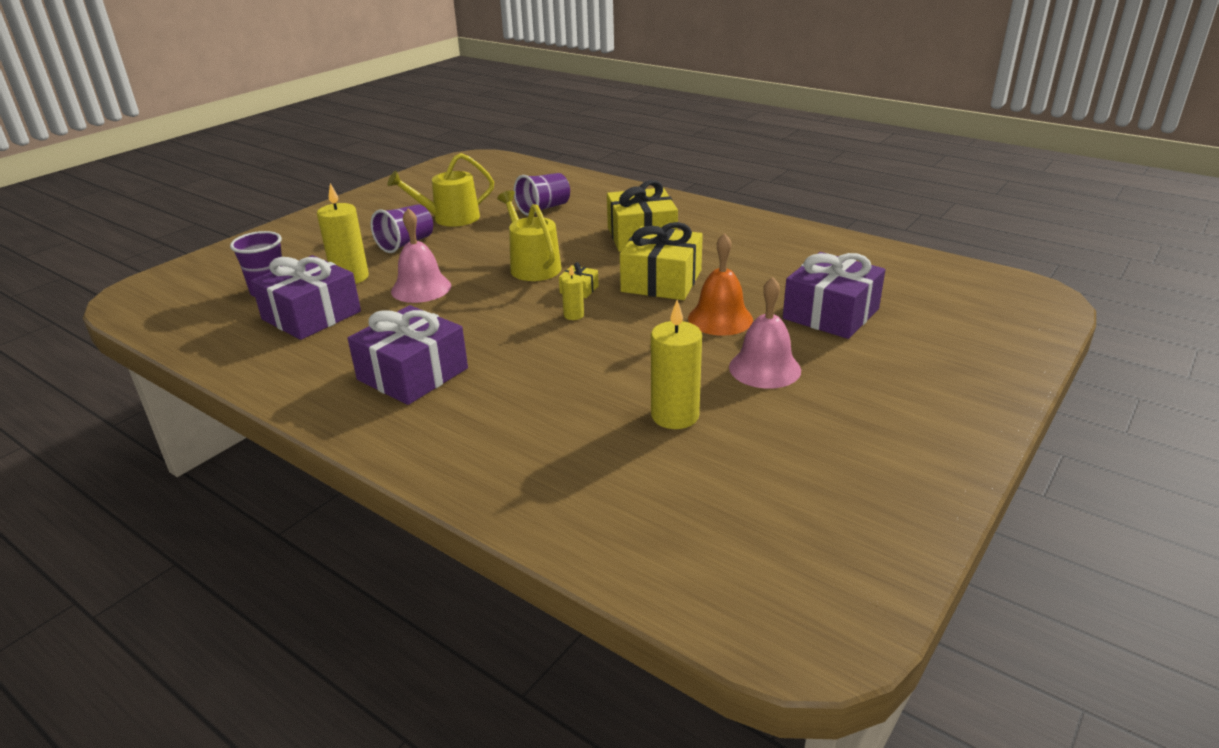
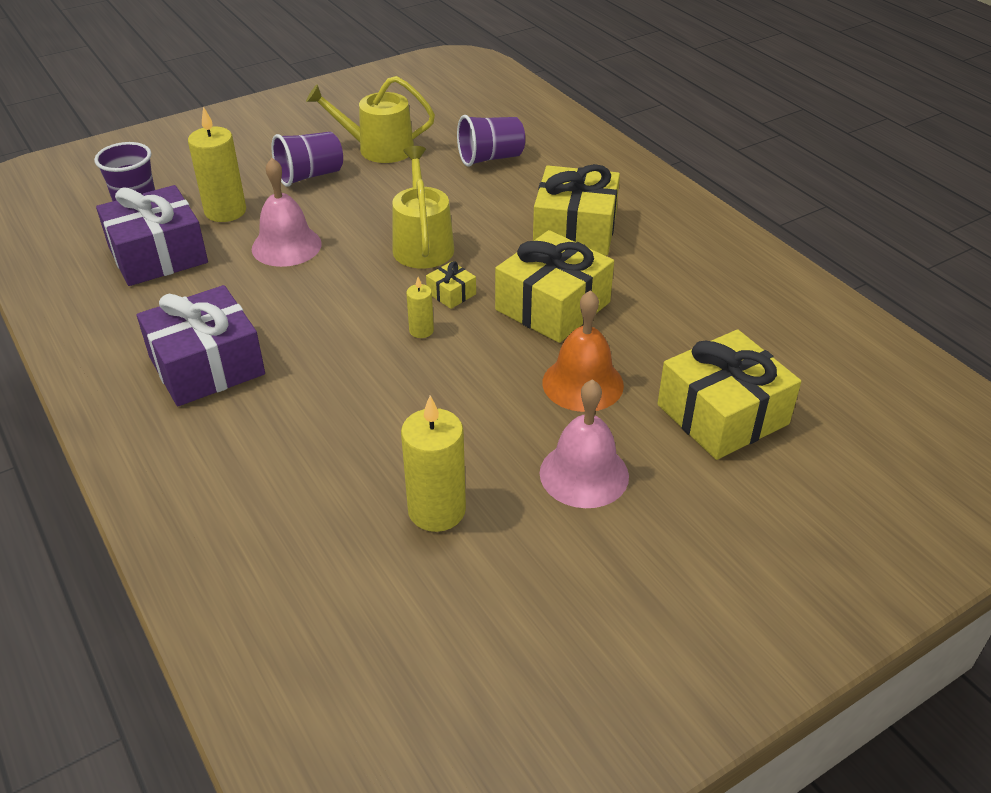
camera: 20 degrees right, 10 degrees up
purple gift [783,252,885,339] -> yellow gift [657,329,801,460]

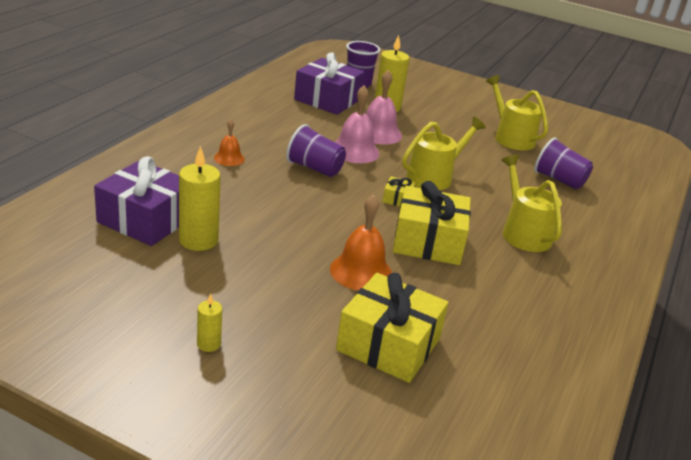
camera: 55 degrees right, 10 degrees down
purple gift [137,285,265,406] -> purple gift moved to [94,156,179,246]
purple cup [271,132,343,187] -> purple cup moved to [286,124,346,177]
yellow candle [406,277,434,338] -> yellow candle moved to [197,293,222,352]
yellow gift [533,164,620,256] -> yellow watering can [502,155,562,252]
pink bell [540,379,629,508] -> pink bell moved to [335,86,380,163]
none -> orange bell [214,119,245,166]

